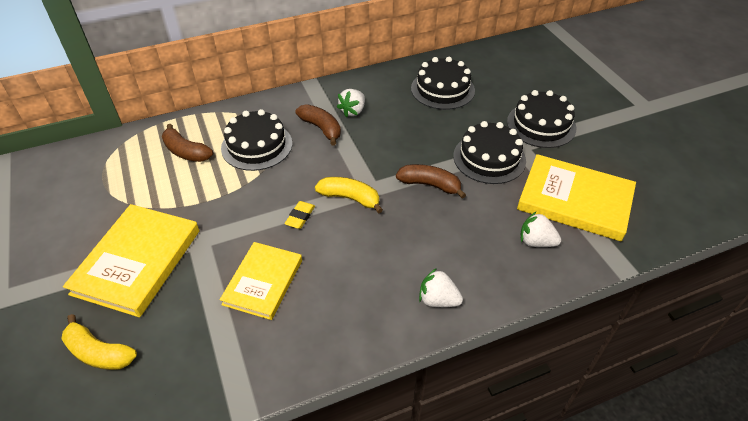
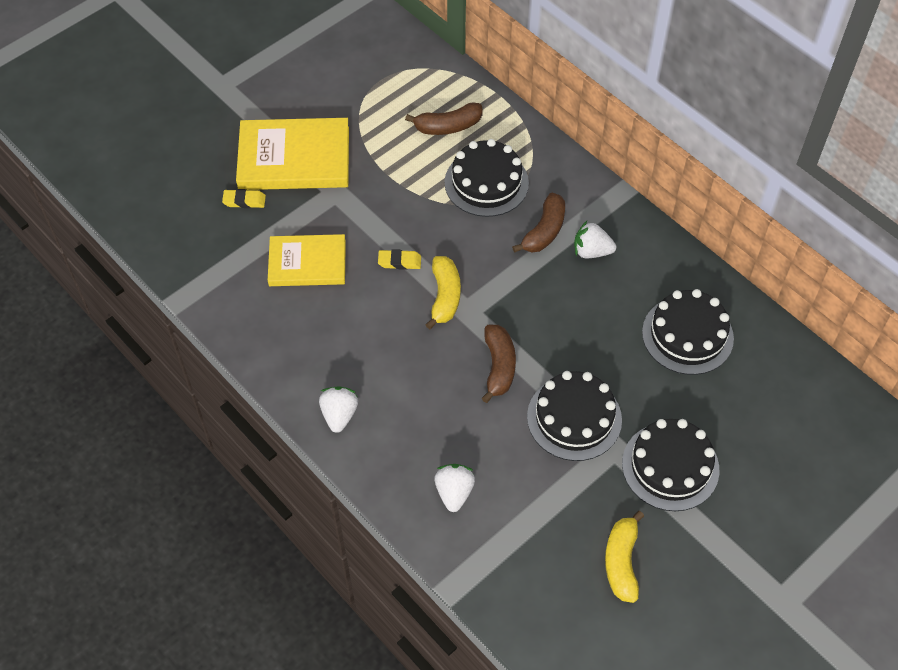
camera: 70 degrees right, 10 degrees up
yellow banana [61,314,137,370] -> yellow banana moved to [605,511,644,603]
brown banana [162,124,213,162] -> brown banana turned 120 degrees counterclockwise [405,102,483,135]
yellow book [517,154,636,241] -> none
none -> yellow eraser [222,189,266,208]

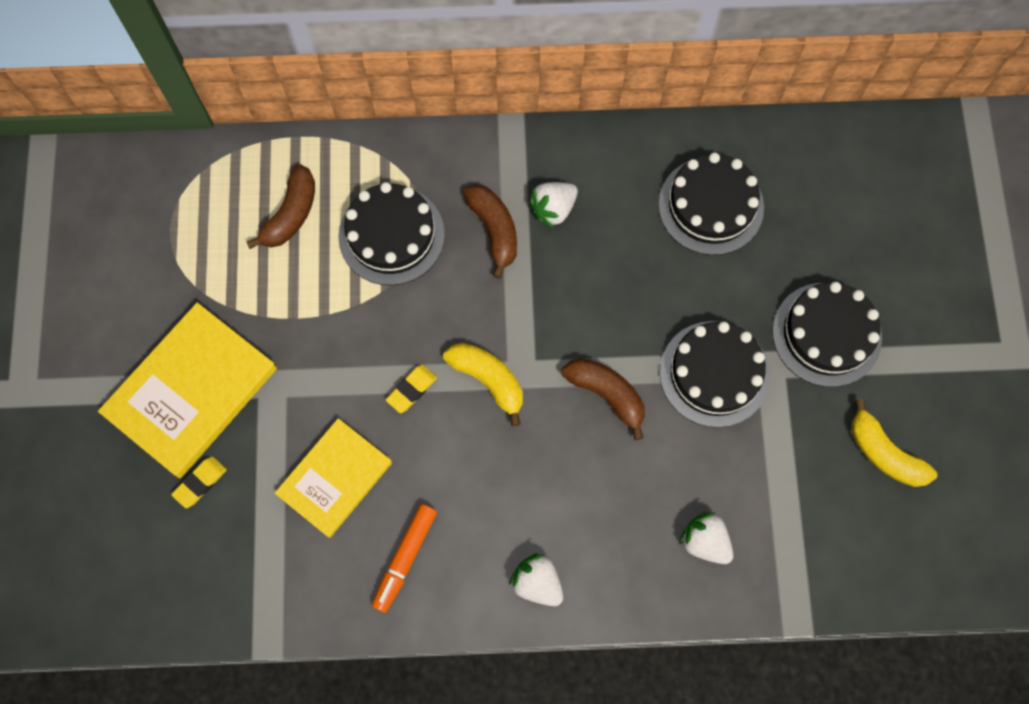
camera: 50 degrees left, 15 degrees up
none -> orange marker [372,504,437,613]

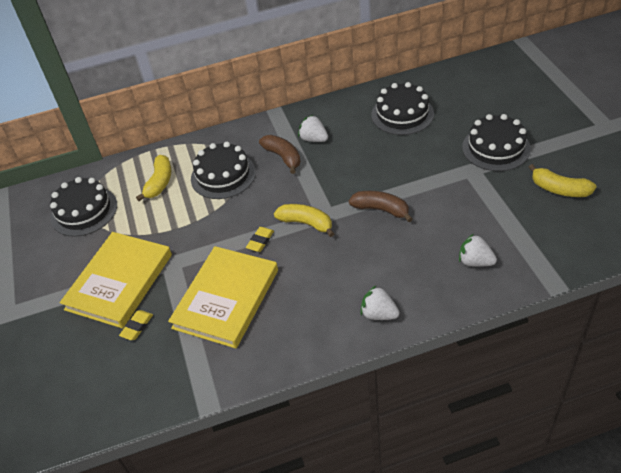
camera: 10 degrees left, 25 degrees down
brown banana [247,164,315,249] -> yellow banana [136,155,171,201]
yellow book [275,418,392,538] -> yellow book [168,246,278,349], size x1.52
orange marker [372,504,437,613] -> none
white strawberry [528,182,578,229] -> white strawberry turned 90 degrees clockwise [298,115,328,142]
black cake [660,321,770,428] -> black cake moved to [50,177,117,237]

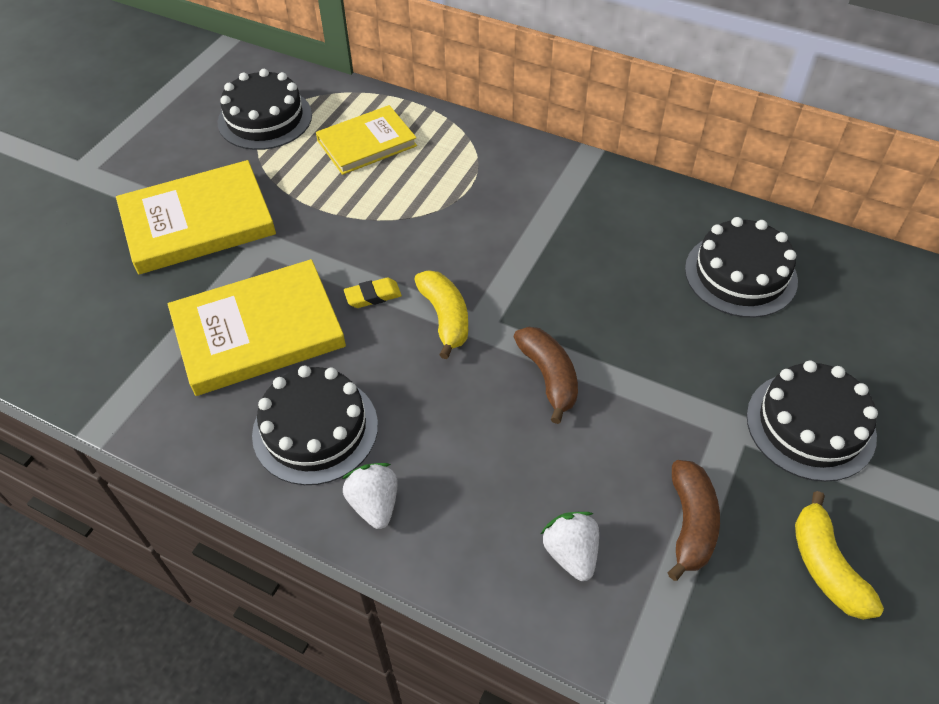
camera: 40 degrees right, 5 degrees up
yellow eraser [119,310,153,340] -> none
yellow banana [136,155,171,201] -> yellow book [316,105,417,175]
black cake [191,142,256,199] -> black cake moved to [252,366,378,485]
brown banana [259,135,301,174] -> brown banana moved to [668,460,720,581]
white strawberry [298,115,328,142] -> none

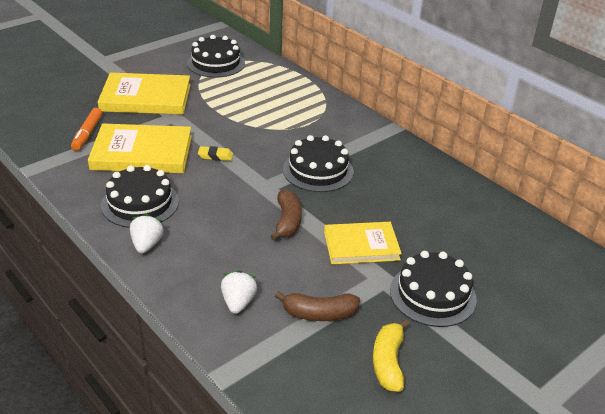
camera: 20 degrees right, 15 degrees down
yellow book [316,105,417,175] -> yellow book moved to [324,222,402,264]
yellow banana [414,270,468,359] -> none
brown banana [668,460,720,581] -> brown banana turned 60 degrees clockwise [275,291,360,321]
black cake [685,217,798,318] -> black cake moved to [283,135,354,192]
none -> orange marker [71,108,103,151]

